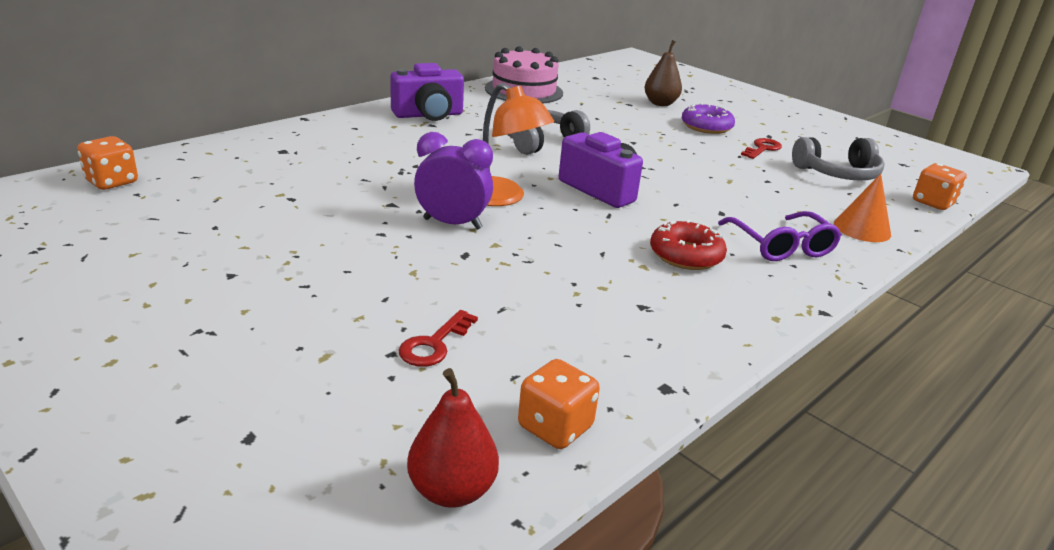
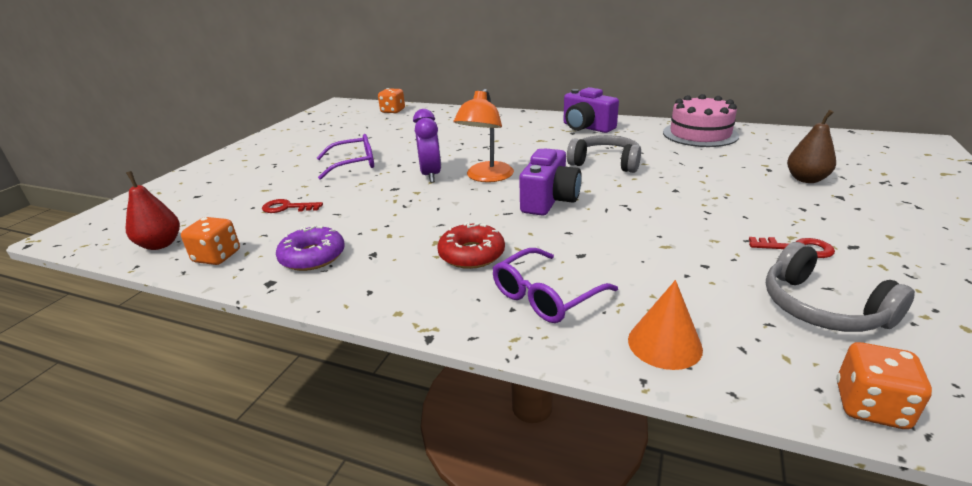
camera: 70 degrees right, 0 degrees up
purple donut [682,103,735,134] -> purple donut moved to [276,225,345,271]
none -> purple glasses [317,134,374,180]

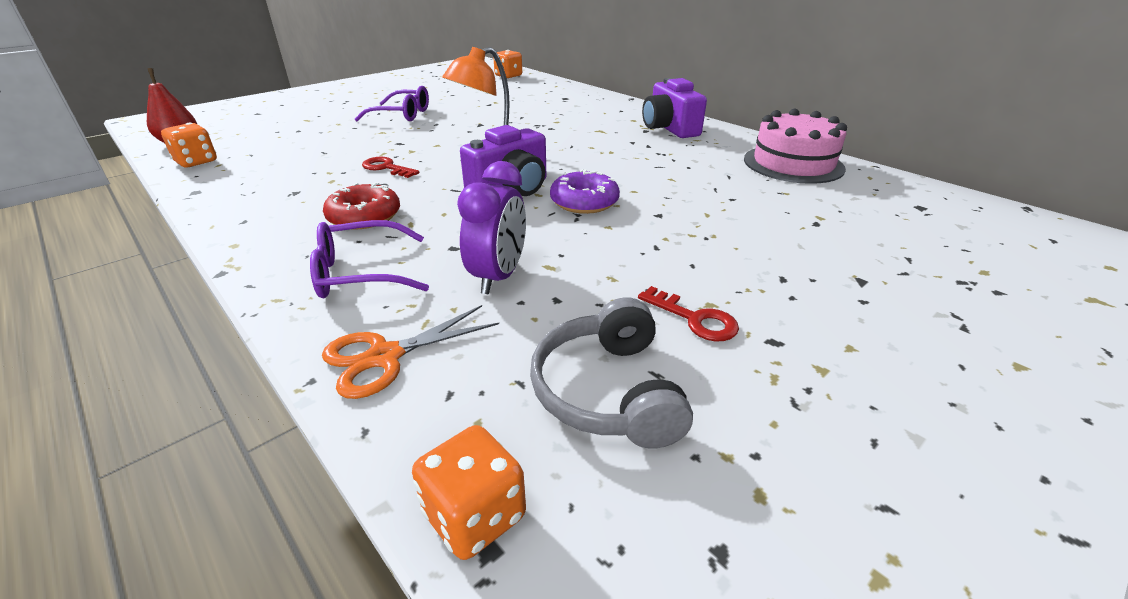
camera: 25 degrees right, 5 degrees up
red key [262,199,323,213] -> red key moved to [362,157,420,178]
purple donut [276,225,345,271] -> purple donut moved to [550,169,620,214]
purple clock [413,109,441,183] -> purple clock moved to [457,161,526,294]
grey headphones [567,135,641,173] -> none
orange cone [628,280,703,370] -> orange scissors [322,305,499,399]
brown pear [787,110,836,183] -> none

